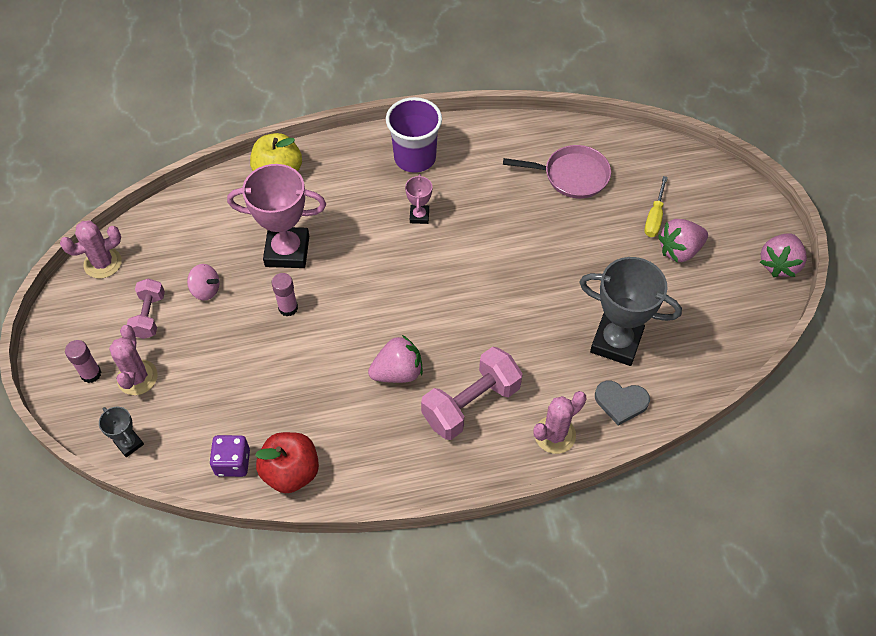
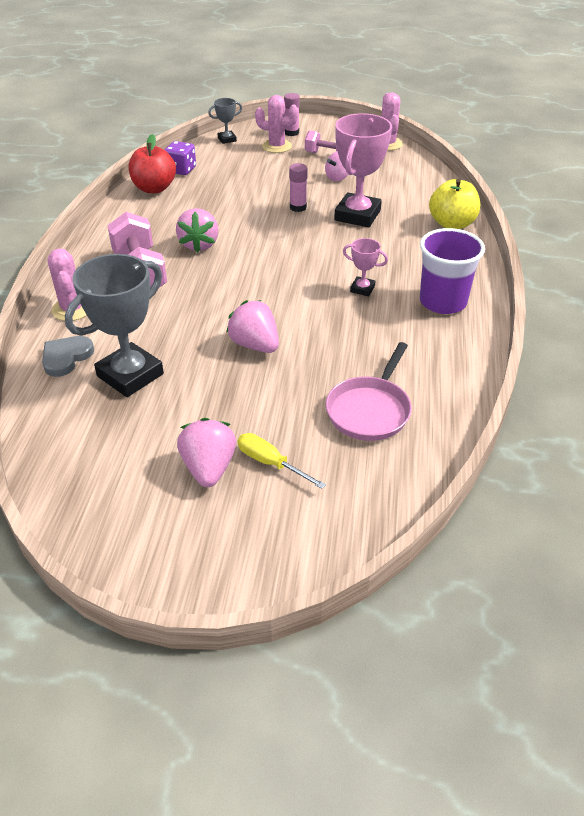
camera: 110 degrees right, 15 degrees down
pink strawberry [760,233,807,277] -> pink strawberry moved to [226,300,279,353]

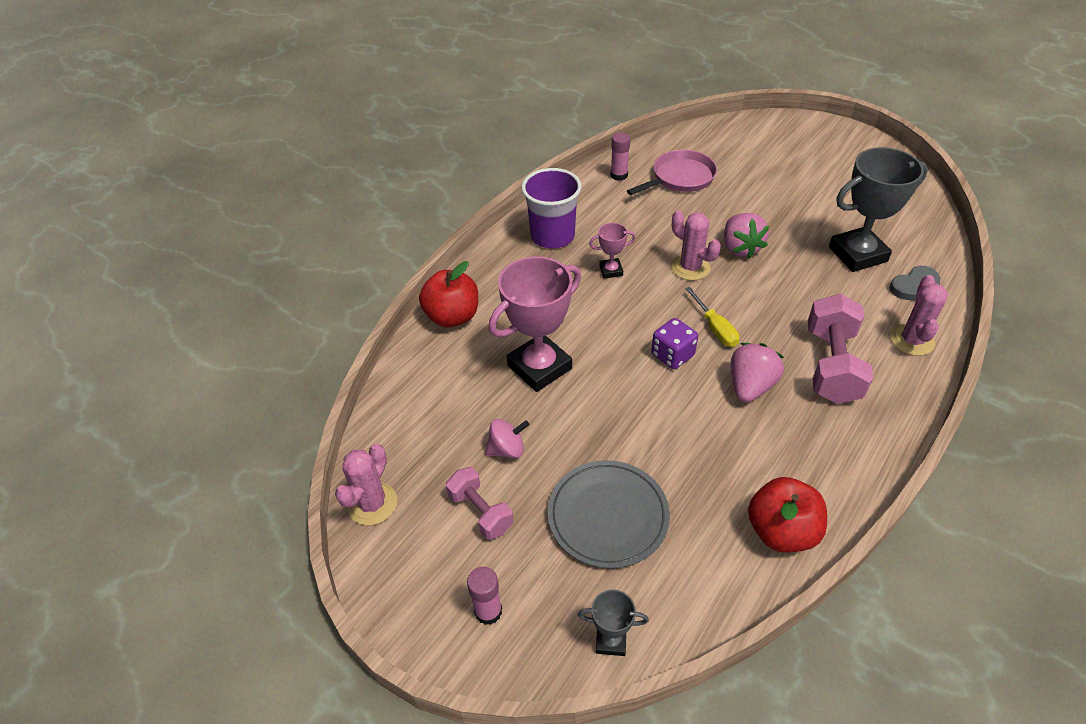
camera: 150 degrees left, 5 degrees up
purple dice [164,141,196,175] -> purple dice moved to [651,318,698,369]
pink strawberry [177,418,236,487] -> none
yellow screwdriver [238,433,326,489] -> yellow screwdriver moved to [685,287,739,347]
pink cactus [255,95,298,153] -> pink cactus moved to [671,211,721,281]
pink glue stick [289,163,308,212] -> pink glue stick moved to [611,132,630,181]
pink trophy [343,238,388,296] -> pink trophy turned 60 degrees counterclockwise [589,223,636,279]
yellow apple [429,179,480,229] -> red apple [419,261,478,328]
none -> grey plate [548,460,670,568]

